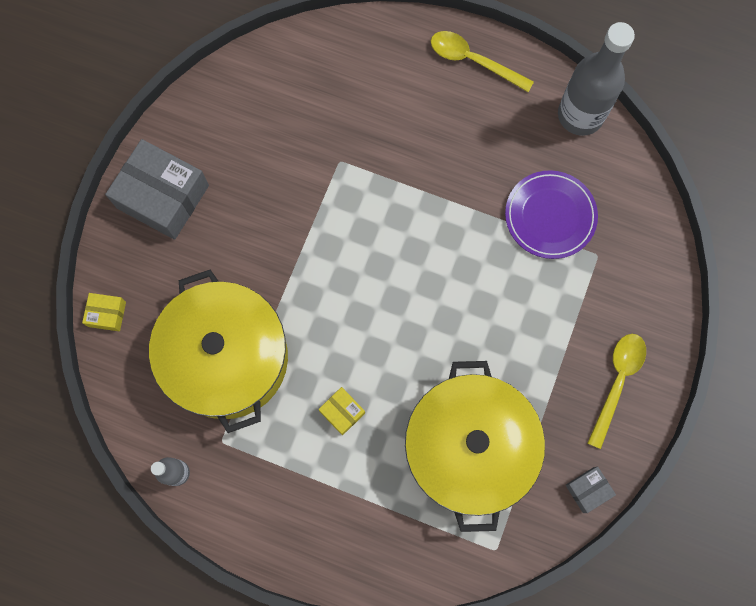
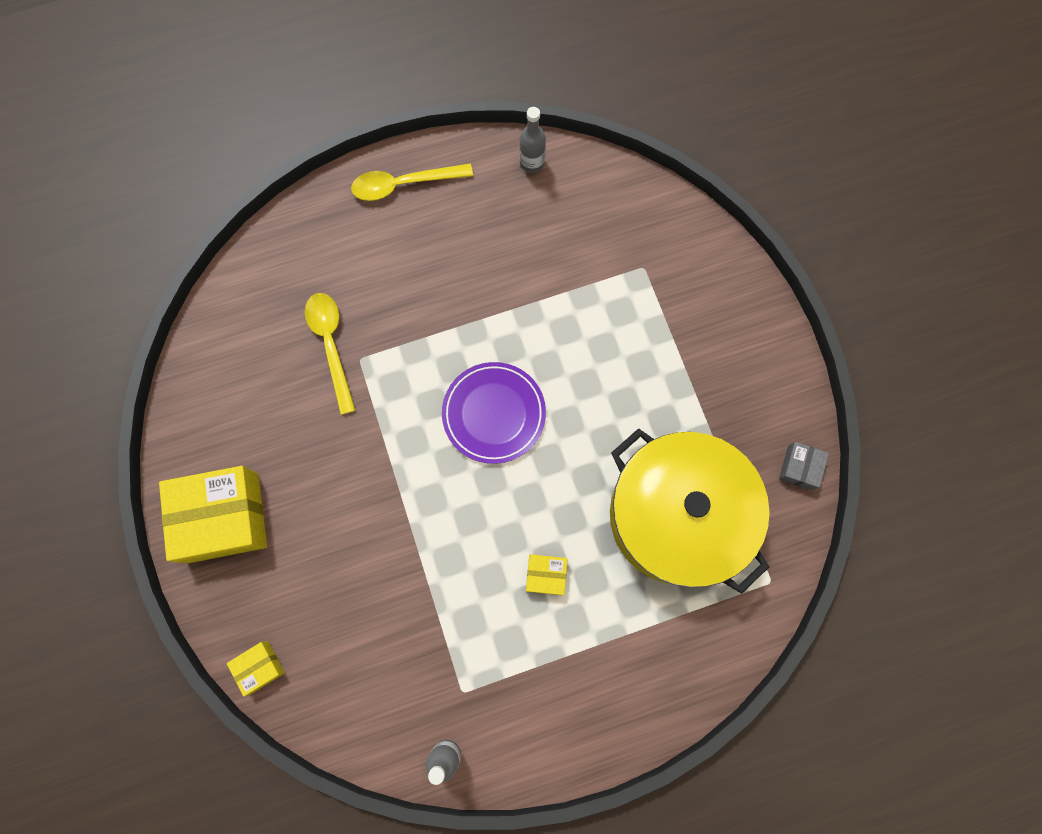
camera: 40 degrees left, 0 degrees up
grey box [105,139,209,240] -> yellow box [159,466,267,564]
yellow pot [149,269,288,433] -> none
purple plate [505,170,598,259] -> purple plate moved to [442,362,546,464]
grey bottle [558,22,635,136] -> grey bottle [519,107,546,173], size x0.50
yellow spoon [587,334,646,449] -> yellow spoon moved to [305,293,356,415]

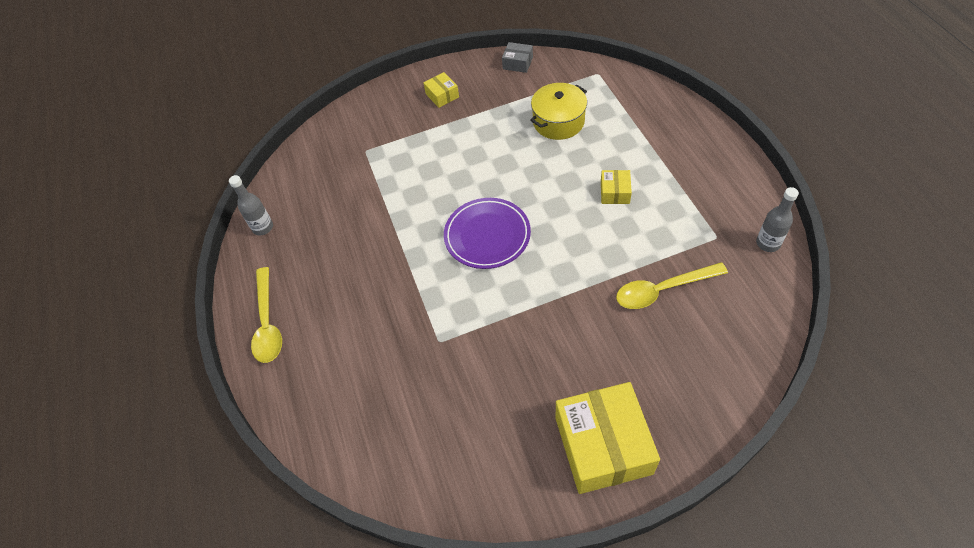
camera: 85 degrees left, 20 degrees down
yellow box [227,641,285,696] -> yellow box moved to [424,72,459,108]
yellow spoon [305,293,356,415] -> yellow spoon moved to [616,262,728,309]
yellow pot [610,428,770,594] -> yellow pot [530,83,587,140], size x0.52

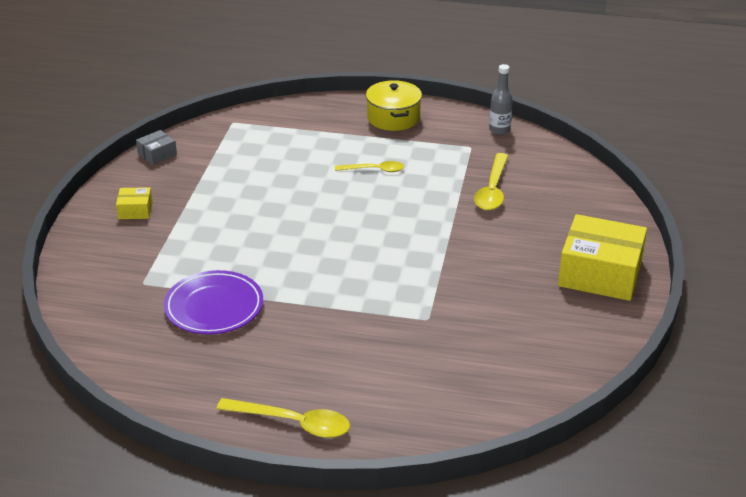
camera: 65 degrees left, 20 degrees down
grey bottle [229,175,273,235] -> none
purple plate [444,198,531,269] -> purple plate moved to [164,270,263,334]
yellow pot [530,83,587,140] -> yellow pot moved to [366,80,422,131]
yellow box [601,170,632,204] -> yellow spoon [335,161,404,172]

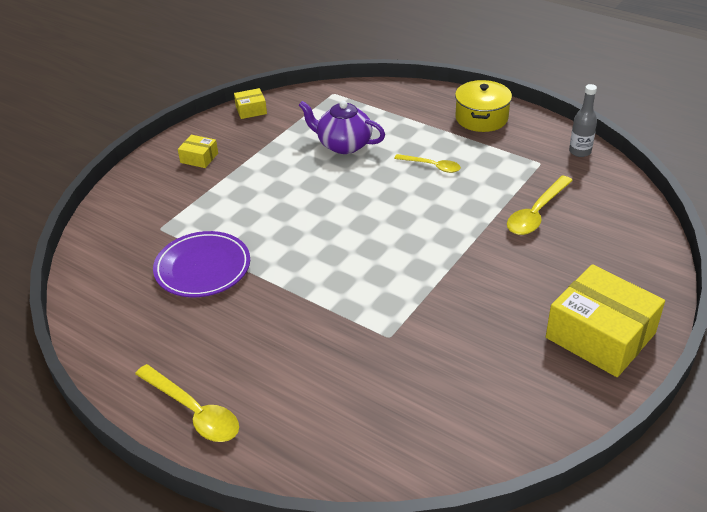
camera: 25 degrees right, 5 degrees up
grey box [136,130,177,165] -> yellow box [234,88,267,119]
none -> purple teapot [298,101,385,154]

